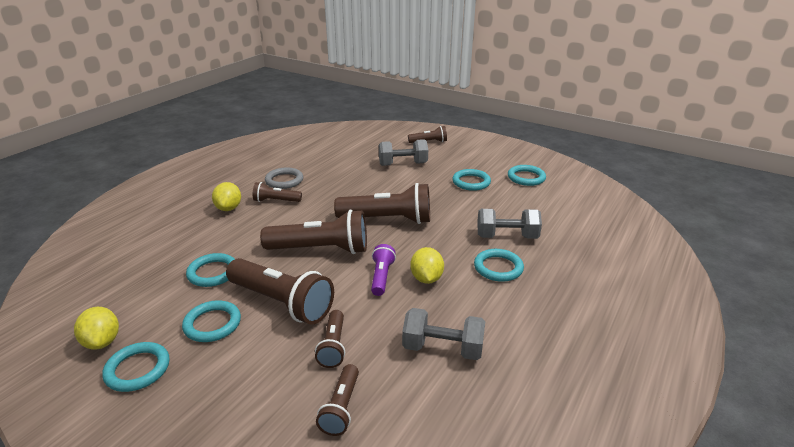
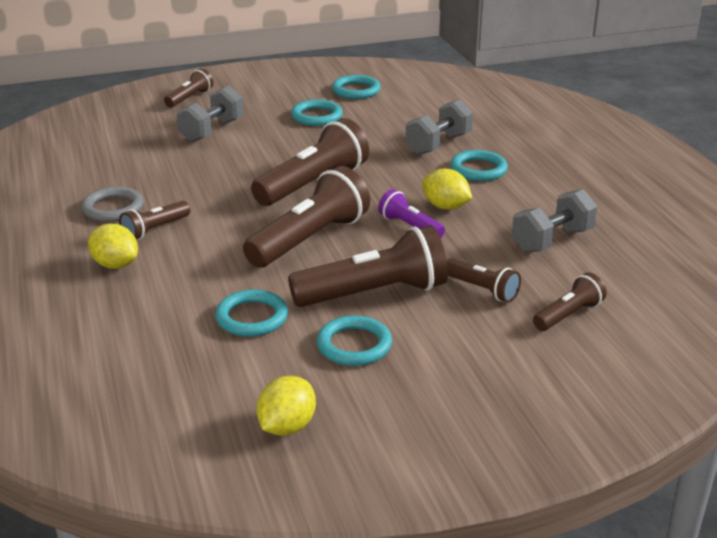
camera: 50 degrees left, 0 degrees up
yellow lemon [74,307,119,350] -> yellow lemon turned 75 degrees counterclockwise [256,376,316,436]
turquoise ring [102,342,170,392] -> none
brown flashlight [316,364,359,436] -> brown flashlight turned 90 degrees counterclockwise [533,273,607,331]

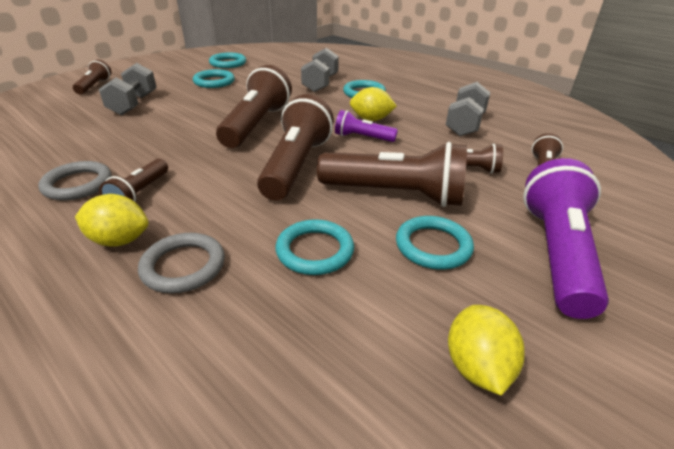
camera: 30 degrees left, 5 degrees up
brown flashlight [288,225,448,307] -> brown flashlight turned 60 degrees clockwise [317,142,467,207]
none -> grey ring [138,233,225,293]
none -> purple flashlight [523,158,609,319]

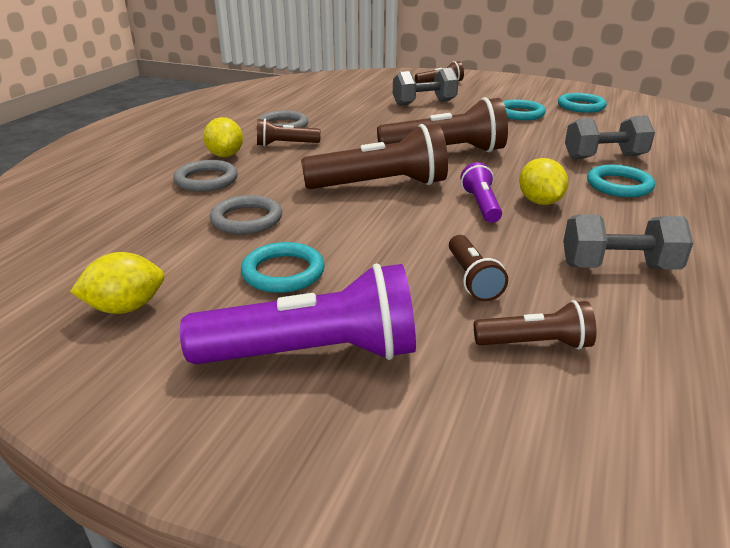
camera: 70 degrees right, 5 degrees down
turquoise ring [276,219,354,275] -> grey ring [210,195,282,234]
brown flashlight [317,142,467,207] -> none

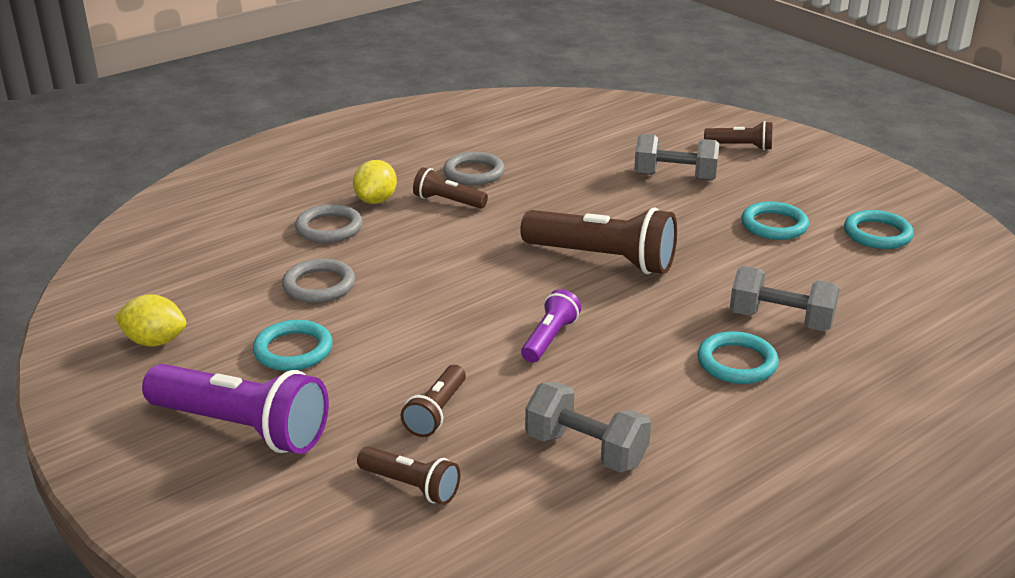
camera: 30 degrees right, 0 degrees up
brown flashlight [301,124,448,189] -> none
yellow lemon [519,158,568,205] -> none

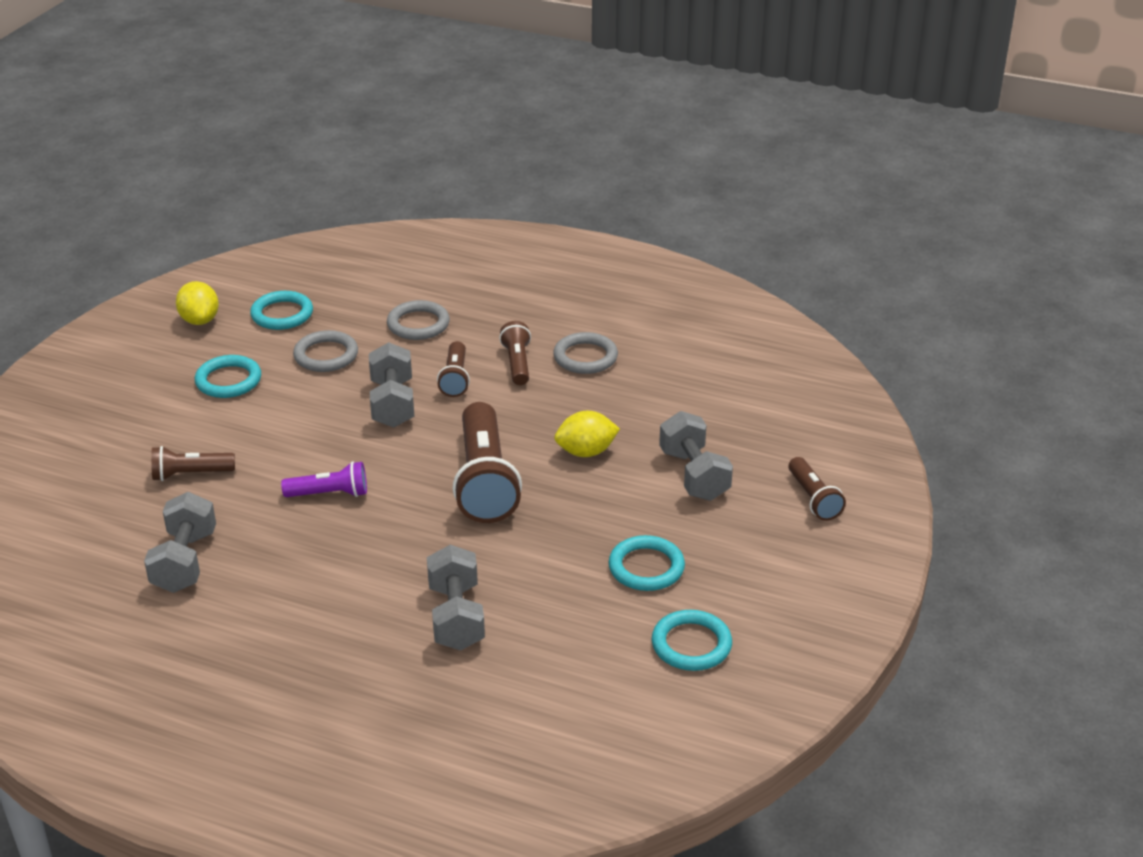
camera: 60 degrees right, 5 degrees up
purple flashlight [142,364,329,454] -> none
yellow lemon [353,160,397,204] -> yellow lemon moved to [554,411,620,457]
brown flashlight [357,446,460,505] -> brown flashlight moved to [437,341,470,397]
turquoise ring [697,331,779,384] -> turquoise ring moved to [250,291,313,330]
none -> grey dumbbell [369,342,414,428]

